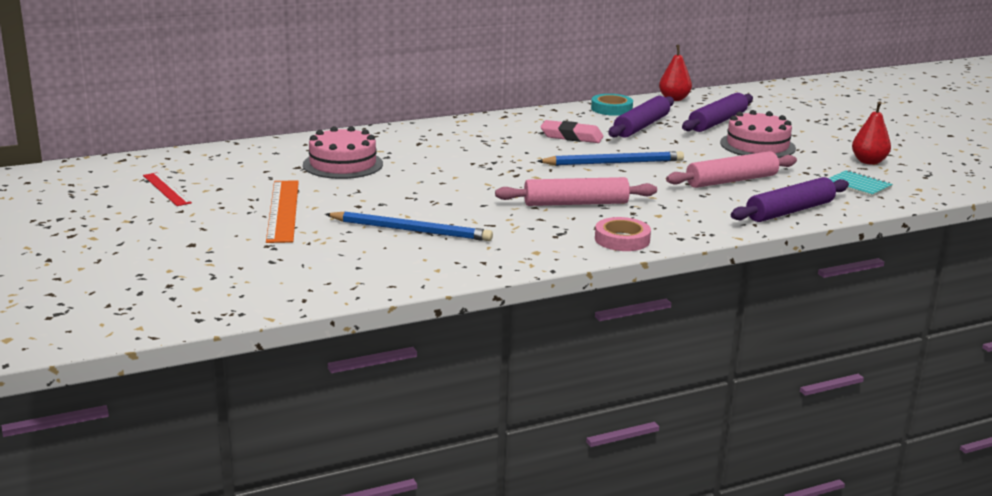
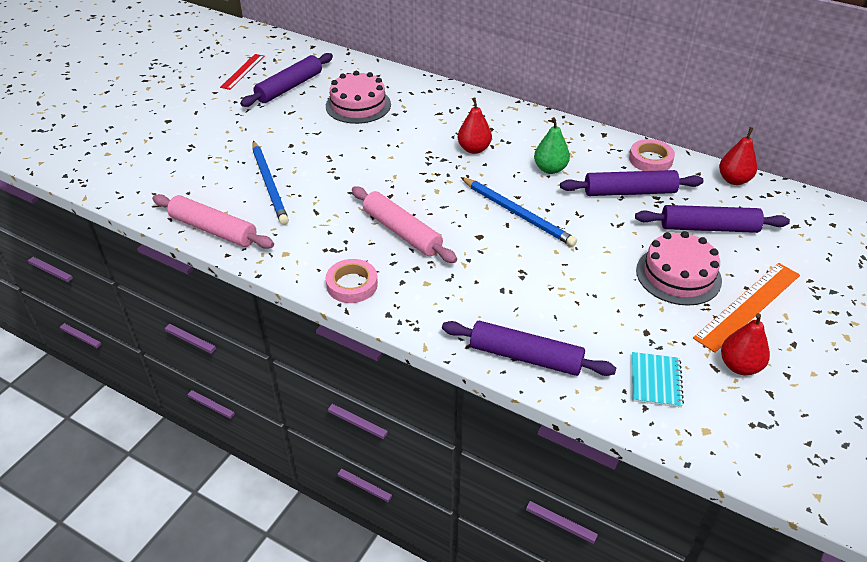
camera: 55 degrees right, 20 degrees up
orange ruler [266,180,299,243] -> orange ruler moved to [693,263,800,353]
pink eraser [540,120,604,143] -> green pear [534,117,570,174]
turquoise tape [591,94,633,116] -> pink tape [629,139,675,171]
pink rolling pin [666,151,797,188] -> pink rolling pin moved to [152,194,274,249]
none -> purple rolling pin [240,53,333,107]
none -> red pear [458,98,492,154]

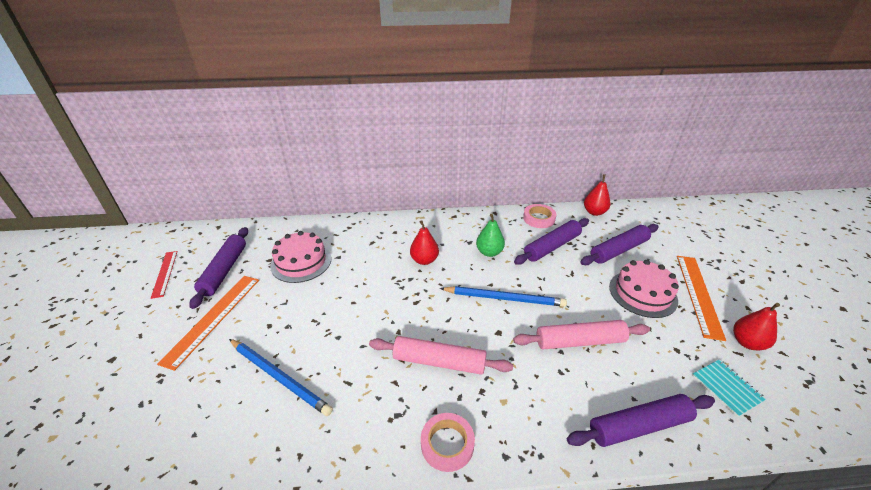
camera: 35 degrees left, 5 degrees down
pink rolling pin [152,194,274,249] -> pink rolling pin moved to [513,320,650,349]
none -> orange ruler [157,276,259,371]

